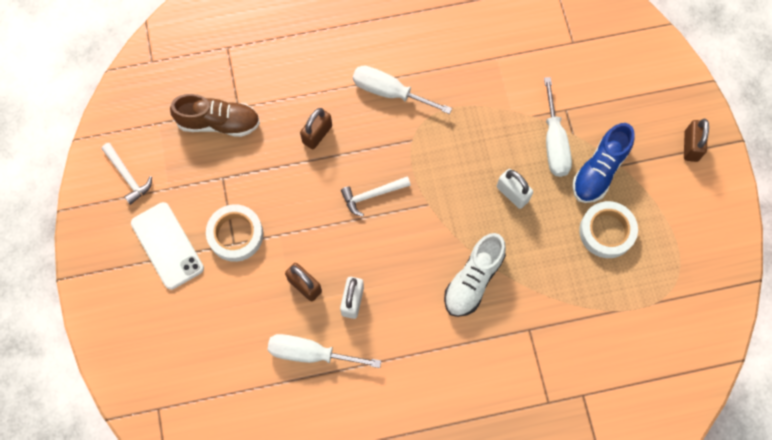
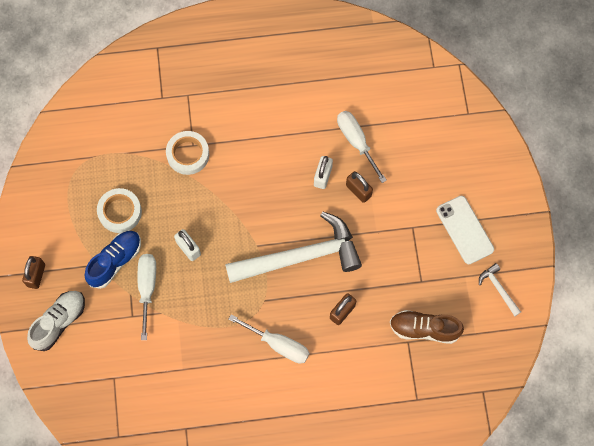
camera: 175 degrees left, 0 degrees up
white tape [206,204,263,262] -> white tape moved to [166,131,209,175]
white screwdriver [267,334,381,368] -> white screwdriver turned 135 degrees counterclockwise [337,111,387,183]
white hammer [341,176,411,217] -> white hammer [225,212,362,283], size x2.40
white shoe [444,233,506,317] -> white shoe moved to [27,291,85,351]

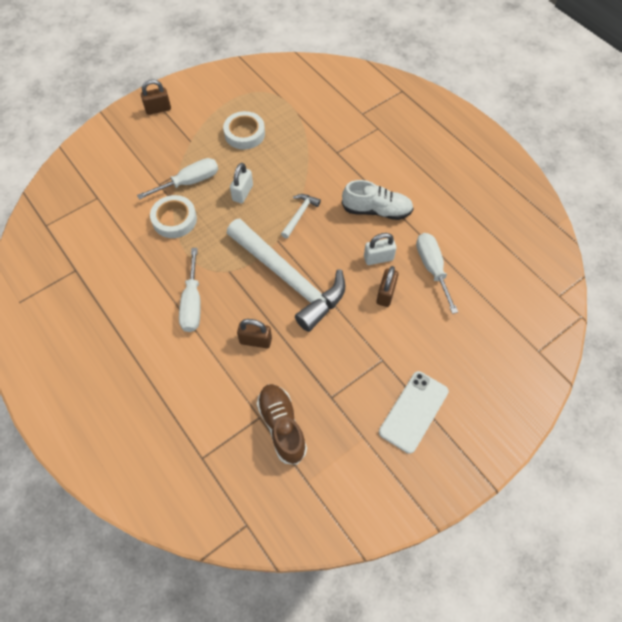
camera: 60 degrees right, 10 degrees down
white shoe [27,291,85,351] -> white shoe moved to [342,180,414,220]
blue shoe [85,231,141,289] -> none
white tape [166,131,209,175] -> white tape moved to [150,195,197,238]
white screwdriver [337,111,387,183] -> white screwdriver turned 45 degrees counterclockwise [416,233,458,314]
white hammer [479,263,521,316] -> white hammer moved to [281,194,321,238]

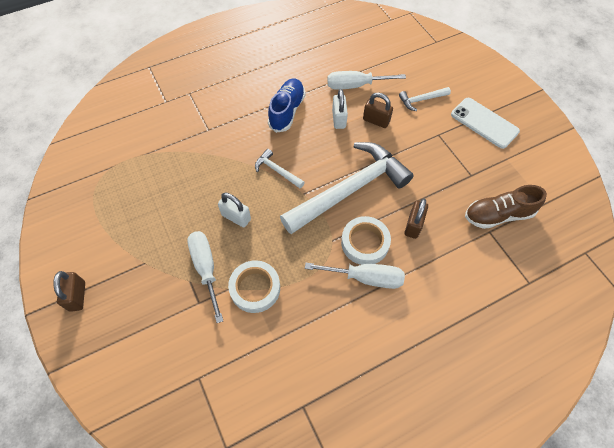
camera: 80 degrees left, 0 degrees up
white tape [223,111,265,149] -> white tape moved to [341,216,391,265]
white shoe [342,180,414,220] -> blue shoe [268,79,305,133]
none -> white hammer [399,87,451,111]

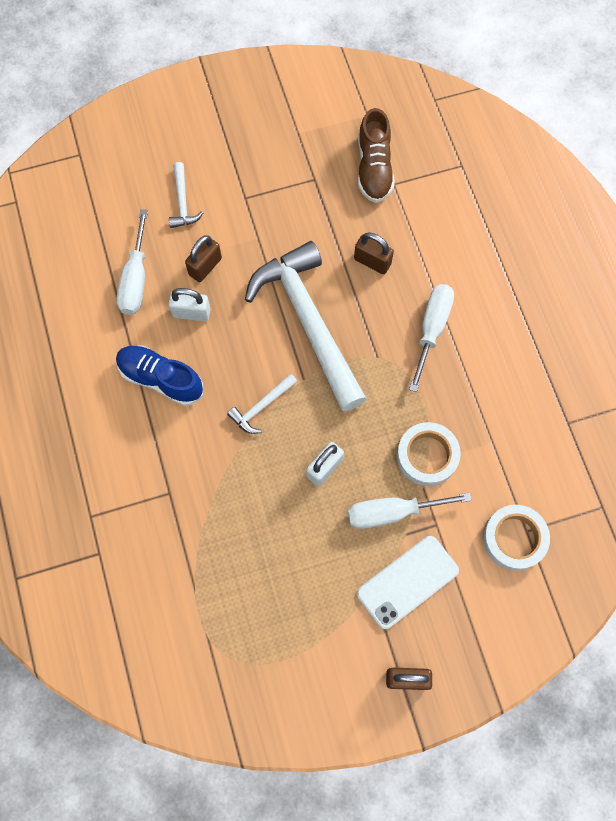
camera: 80 degrees left, 10 degrees up
white tape [341,216,391,265] -> white tape moved to [483,505,550,571]
white phone [451,98,520,149] -> white phone moved to [357,536,459,629]

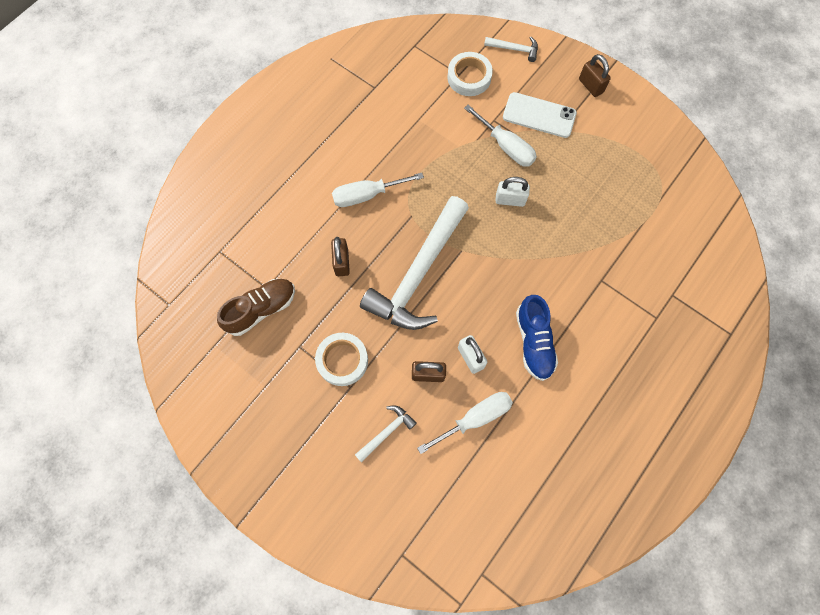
camera: 125 degrees left, 0 degrees up
white hammer [227,373,297,434] -> white hammer moved to [484,37,538,62]
white tape [397,422,461,486] -> white tape moved to [315,333,368,386]

